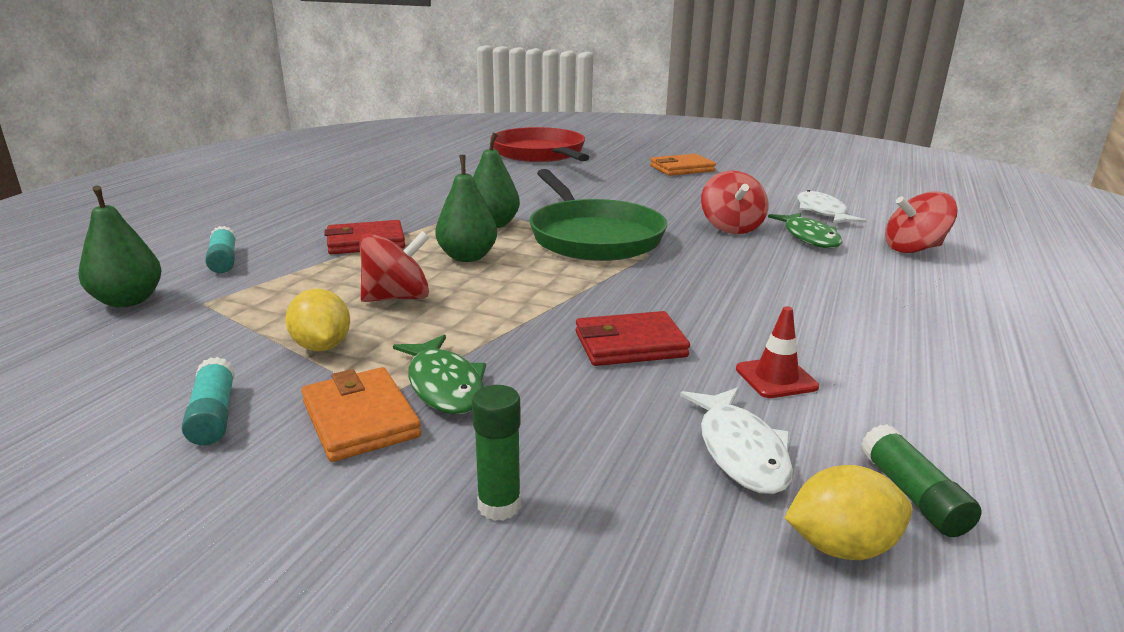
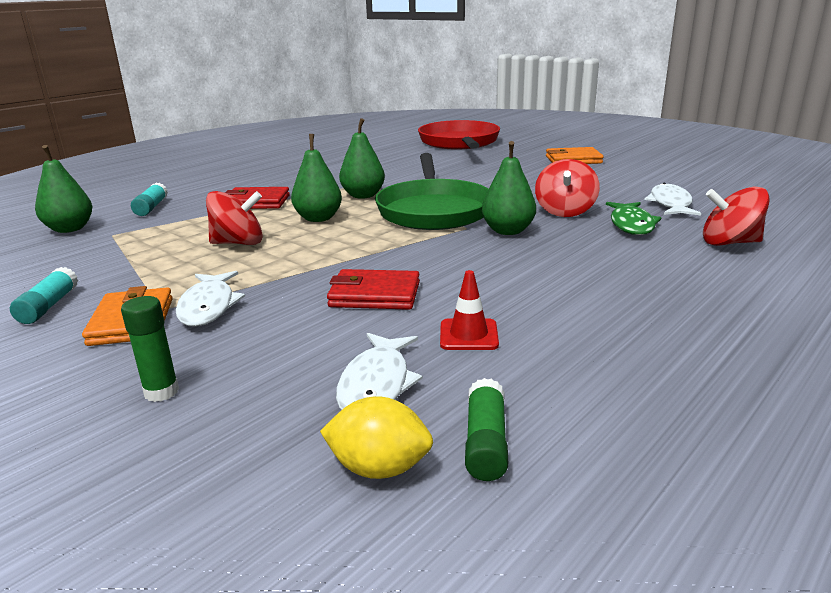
camera: 20 degrees right, 0 degrees up
yellow lemon [285,289,350,351] -> none
green fish [393,334,486,414] -> white fish [176,271,245,327]
none -> green pear [482,141,536,235]

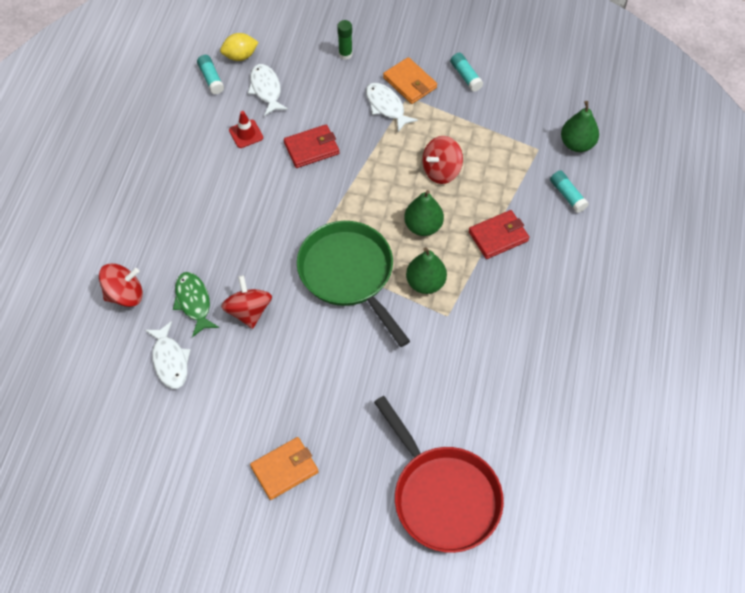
camera: 150 degrees right, 35 degrees up
green glue stick [465,378,508,481] -> turquoise glue stick [197,55,224,94]
green pear [482,141,536,235] -> none

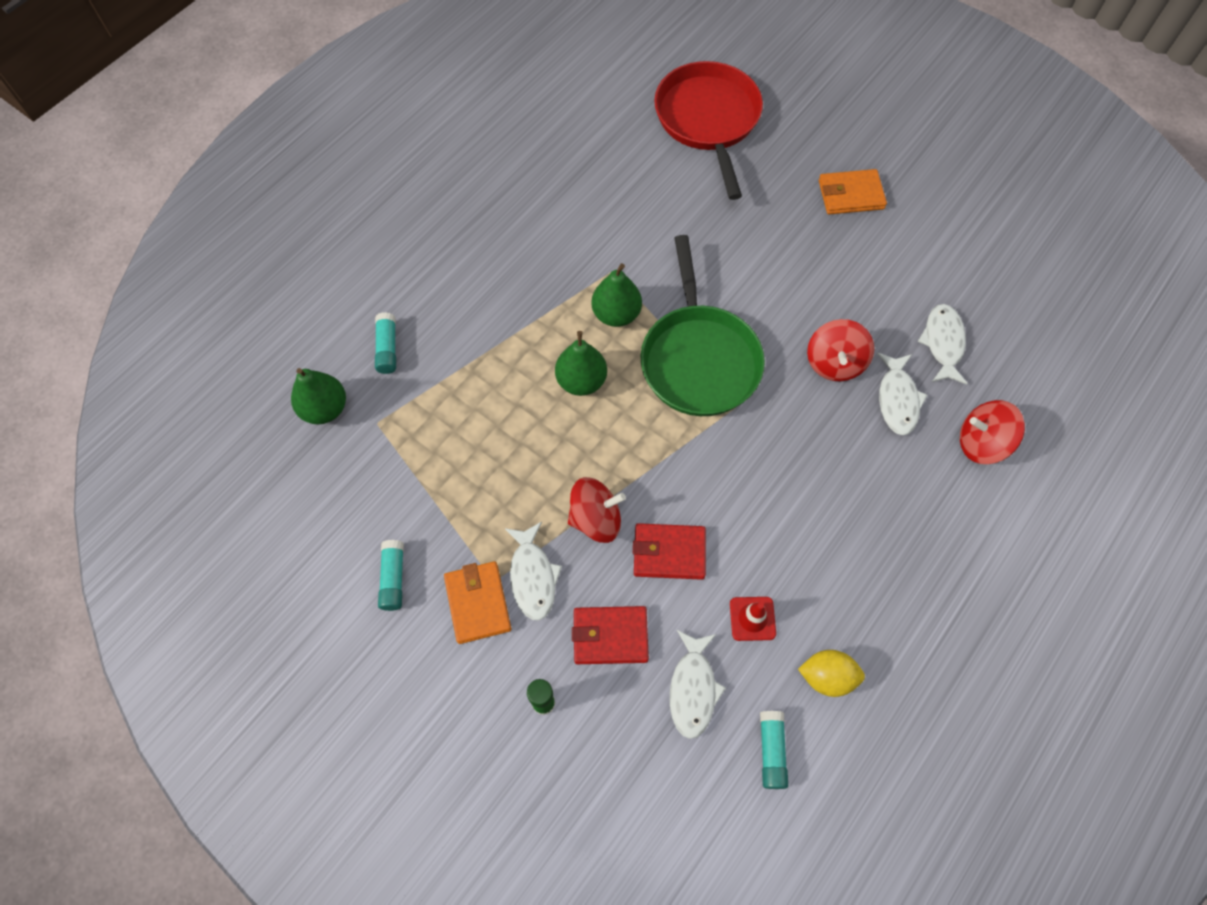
camera: 155 degrees left, 5 degrees up
green fish [173,272,219,337] -> white fish [877,353,927,435]
yellow lemon [220,33,259,61] -> yellow lemon moved to [798,650,865,697]
red spinning top [422,136,463,184] -> red spinning top moved to [568,477,626,543]
red wallet [469,210,529,259] -> red wallet moved to [572,606,649,664]

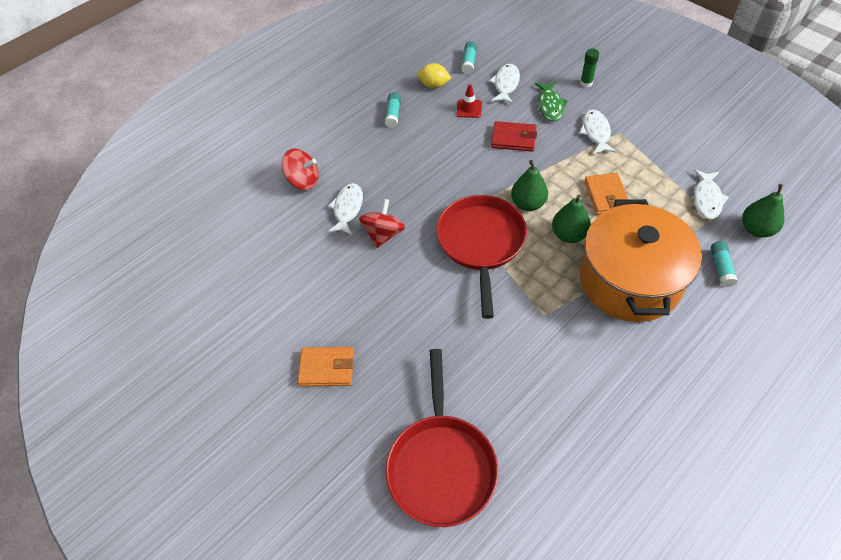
camera: 170 degrees left, 10 degrees down
turquoise glue stick [378,540,404,611] -> turquoise glue stick moved to [385,92,401,128]
orange wallet [444,561,511,644] -> orange wallet moved to [584,173,628,215]
red spinning top [568,477,626,543] -> none
red wallet [572,606,649,664] -> green fish [535,81,568,122]
green pear [592,263,642,327] -> green pear moved to [511,160,548,211]
green pan [640,235,765,416] -> red pan [436,195,527,319]
white fish [918,304,968,385] -> white fish moved to [694,169,729,219]
none -> orange pot [580,199,702,322]

